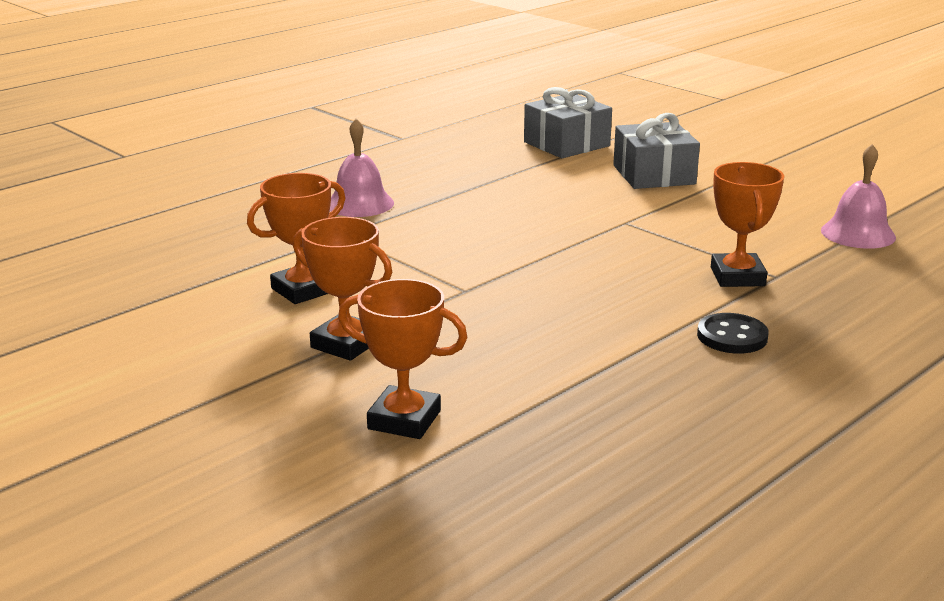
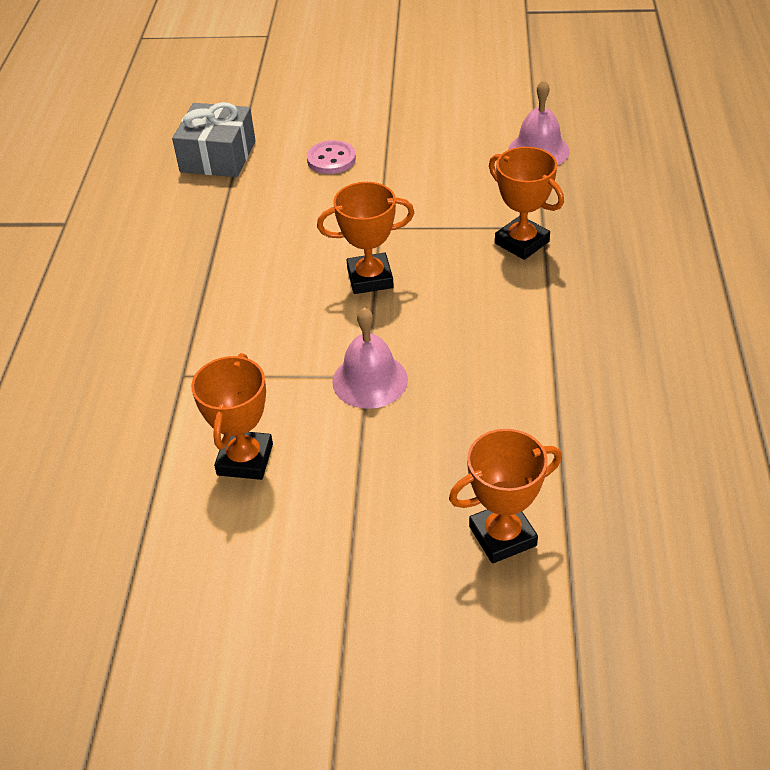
camera: 40 degrees left, 20 degrees up
orange trophy [293,217,392,361] -> orange trophy moved to [317,182,414,294]
pink bell [330,119,394,217] -> pink bell moved to [332,308,408,409]
grey gift [613,113,700,189] -> pink button [307,140,356,174]
black button [697,313,769,354] -> none

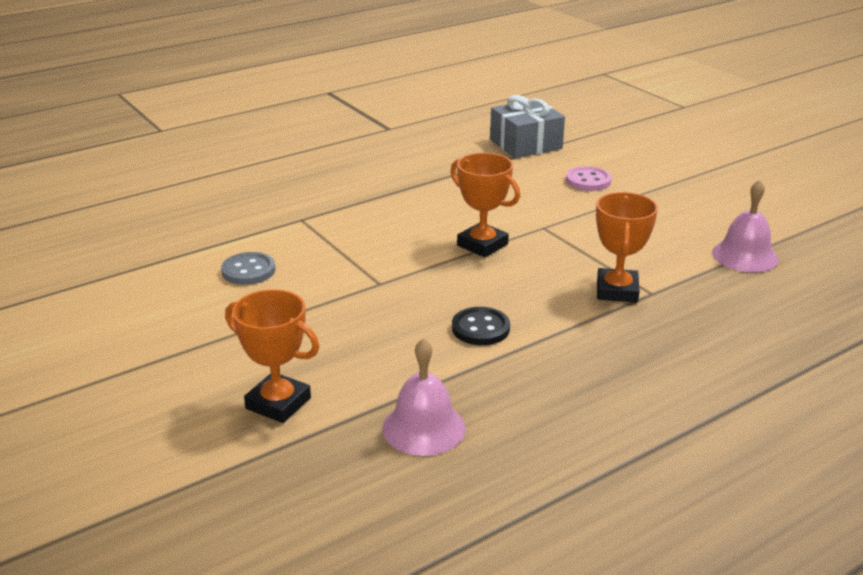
camera: 50 degrees right, 15 degrees down
orange trophy [191,353,273,480] -> grey button [221,252,275,285]
pink bell [332,308,408,409] -> pink bell moved to [382,338,466,456]
none -> black button [452,307,510,345]

